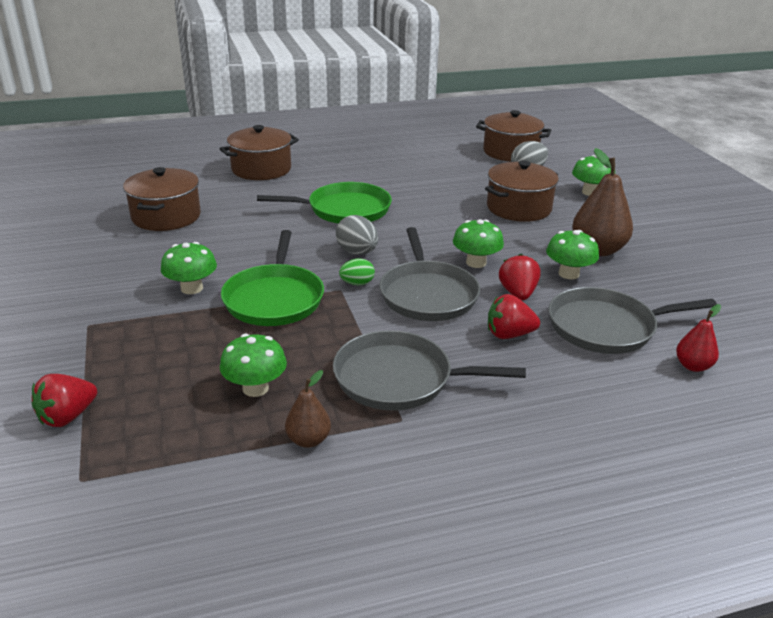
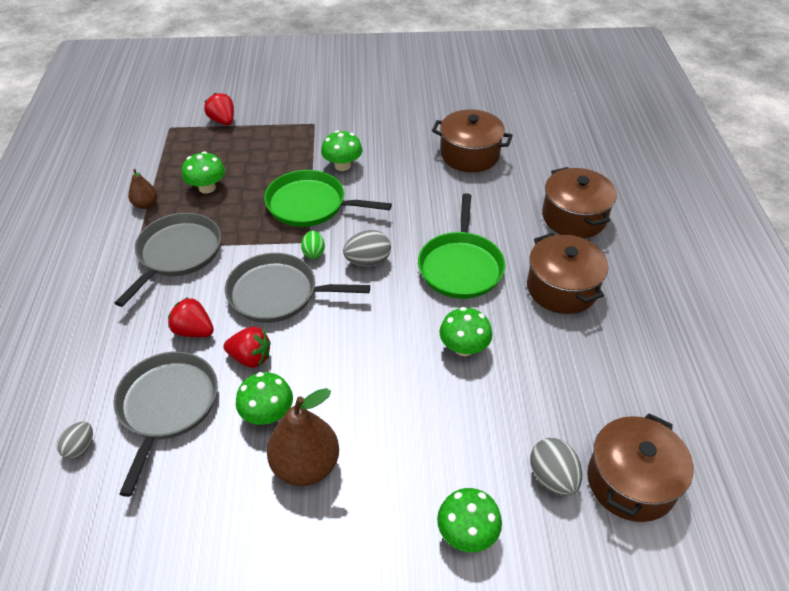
camera: 105 degrees right, 15 degrees up
green mushroom [453,219,504,268] -> green mushroom moved to [439,307,492,356]
brown pot [485,161,559,222] -> brown pot moved to [527,233,608,314]
red strawberry [488,294,540,339] -> red strawberry turned 75 degrees counterclockwise [168,297,214,337]
red pear [676,304,721,372] -> grey egg [57,422,93,459]

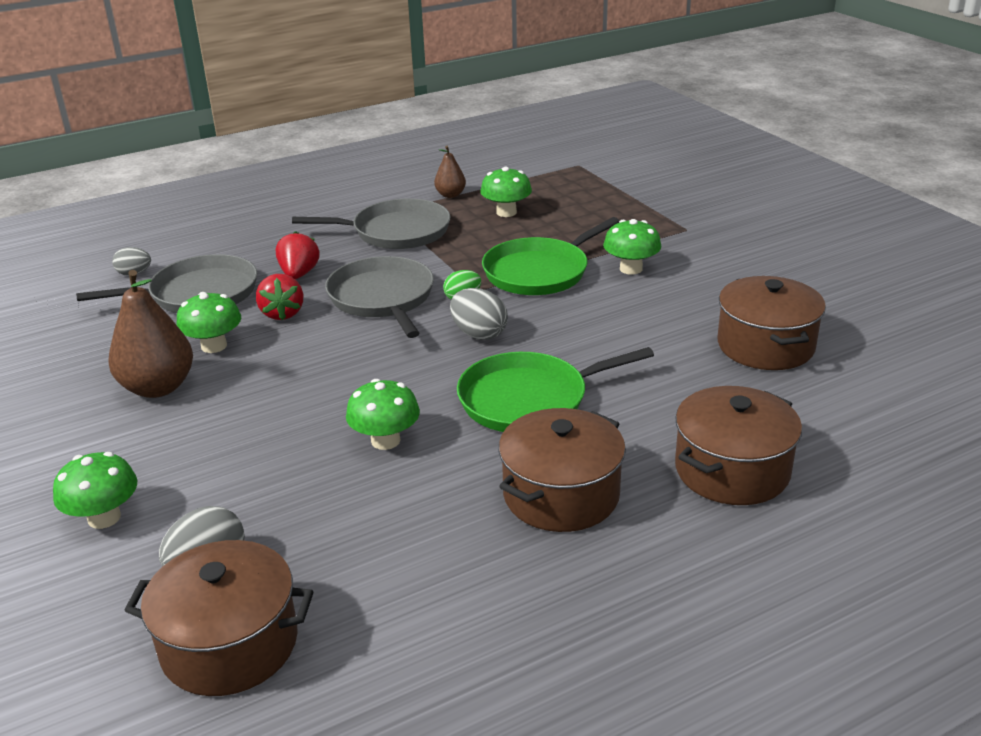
camera: 65 degrees right, 15 degrees down
red strawberry [204,93,234,125] -> none
green pan [264,170,392,227] -> green pan turned 120 degrees counterclockwise [482,217,619,295]

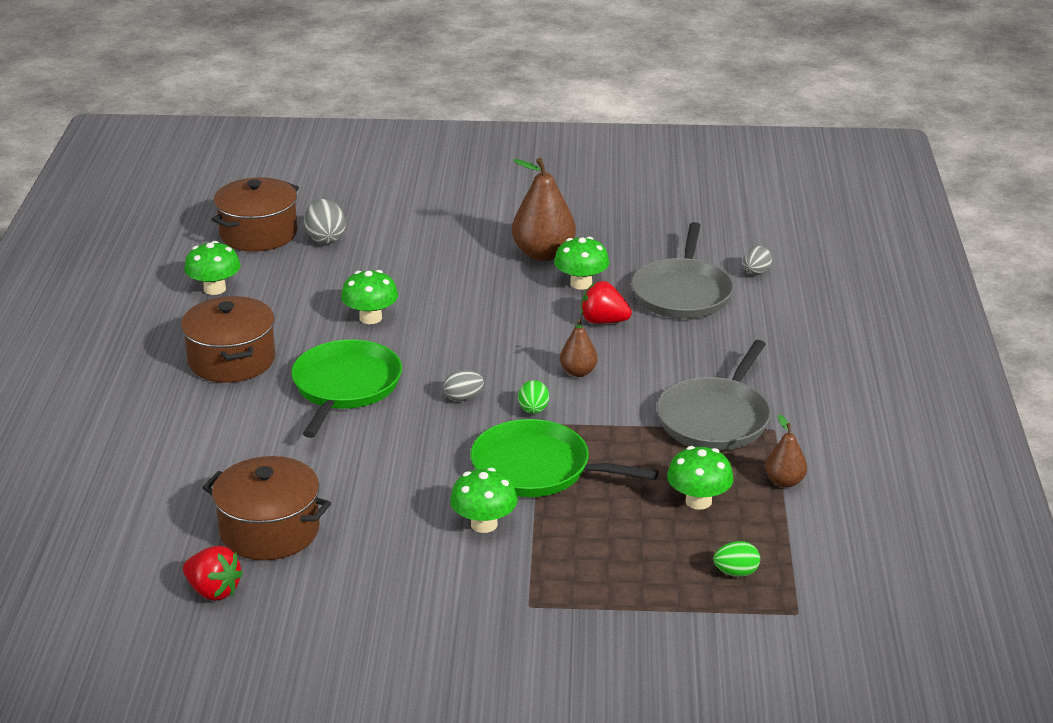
camera: 120 degrees right, 0 degrees up
green mushroom [53,452,137,529] -> green mushroom moved to [185,241,241,295]
red strawberry [276,231,319,279] -> red strawberry moved to [183,546,243,601]
grey pan [325,256,434,338] -> brown pear [560,319,598,377]
grey egg [450,288,508,340] -> grey egg [443,370,484,401], size x0.66
green pan [482,217,619,295] -> green pan turned 60 degrees counterclockwise [470,419,659,497]
brown pot [675,386,802,505] -> none
none -> green egg [713,541,760,577]

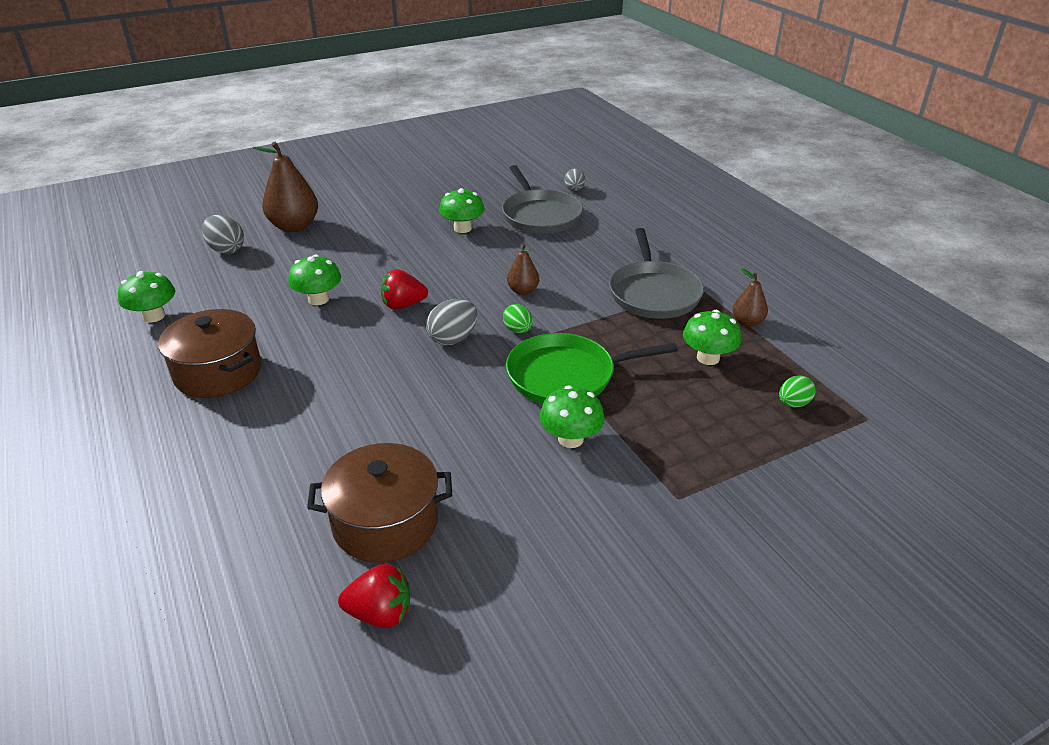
camera: 30 degrees left, 5 degrees up
brown pot [211,177,299,251] -> none
green pan [291,340,402,438] -> none
grey egg [443,370,484,401] -> grey egg [426,299,478,345], size x1.52
brown pear [512,158,576,261] -> brown pear moved to [253,142,318,232]
red strawberry [581,281,632,324] -> red strawberry moved to [381,269,428,310]

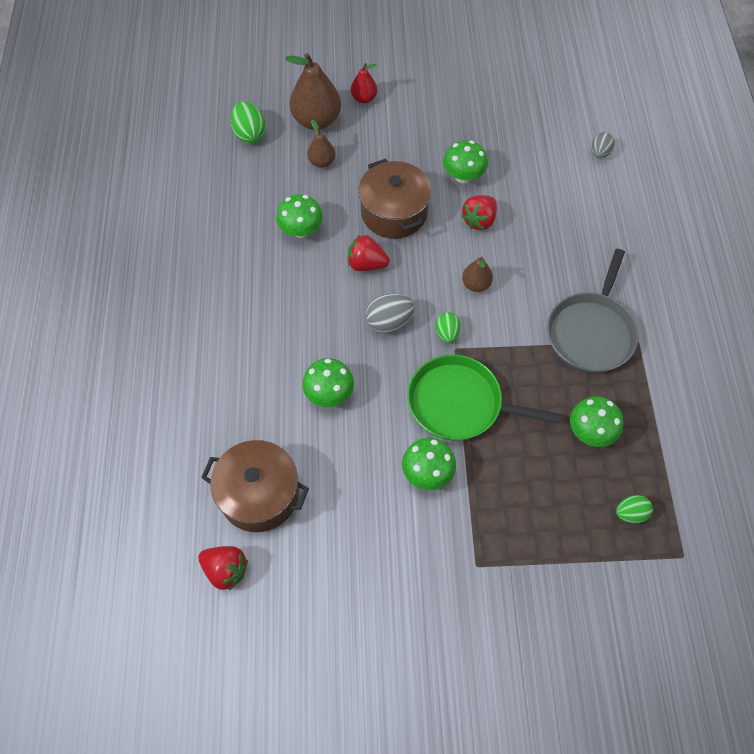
camera: 25 degrees right, 25 degrees up
green mushroom [118,271,175,323] -> green mushroom moved to [302,358,354,407]
brown pot [158,309,261,398] -> brown pot moved to [358,159,431,239]
grey egg [202,215,244,254] -> green egg [231,101,266,143]
grey pan [502,165,583,234] -> none
brown pear [733,268,768,327] -> brown pear moved to [307,120,335,168]
none -> red pear [351,63,377,103]
none -> red strawberry [461,195,497,230]

